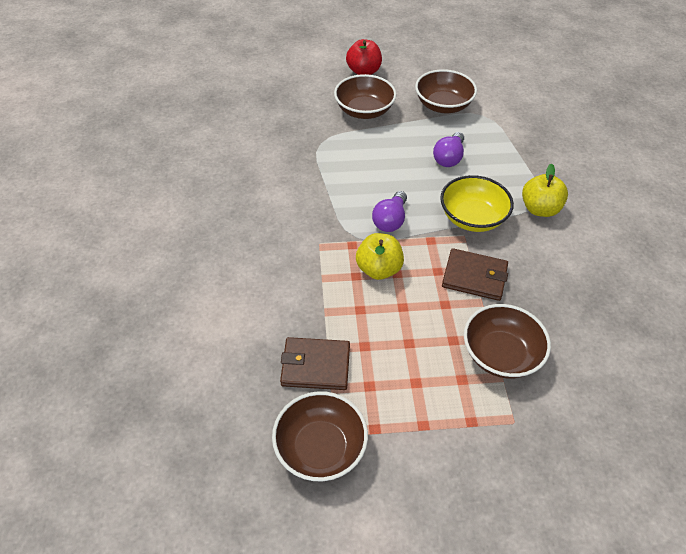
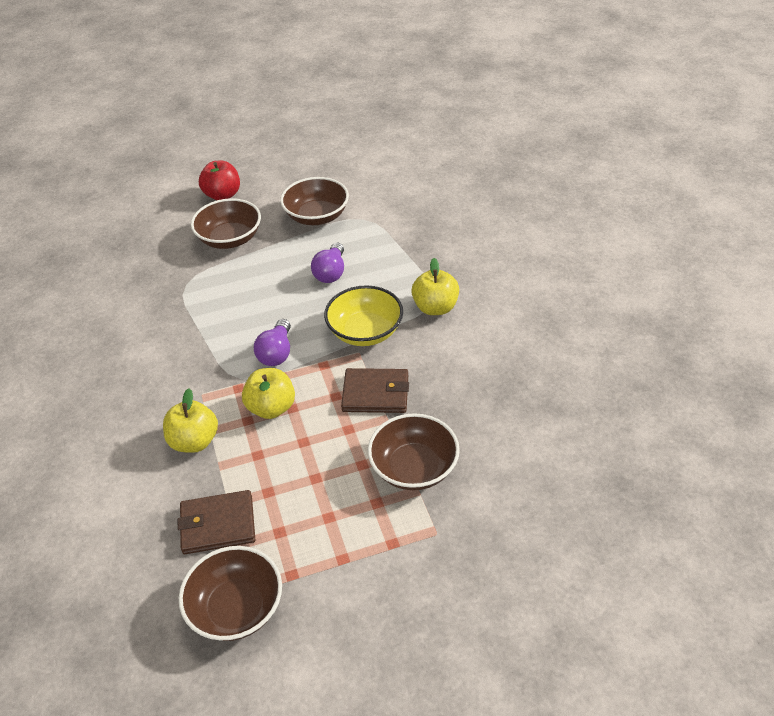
camera: 10 degrees left, 5 degrees down
none -> yellow apple [163,388,218,453]

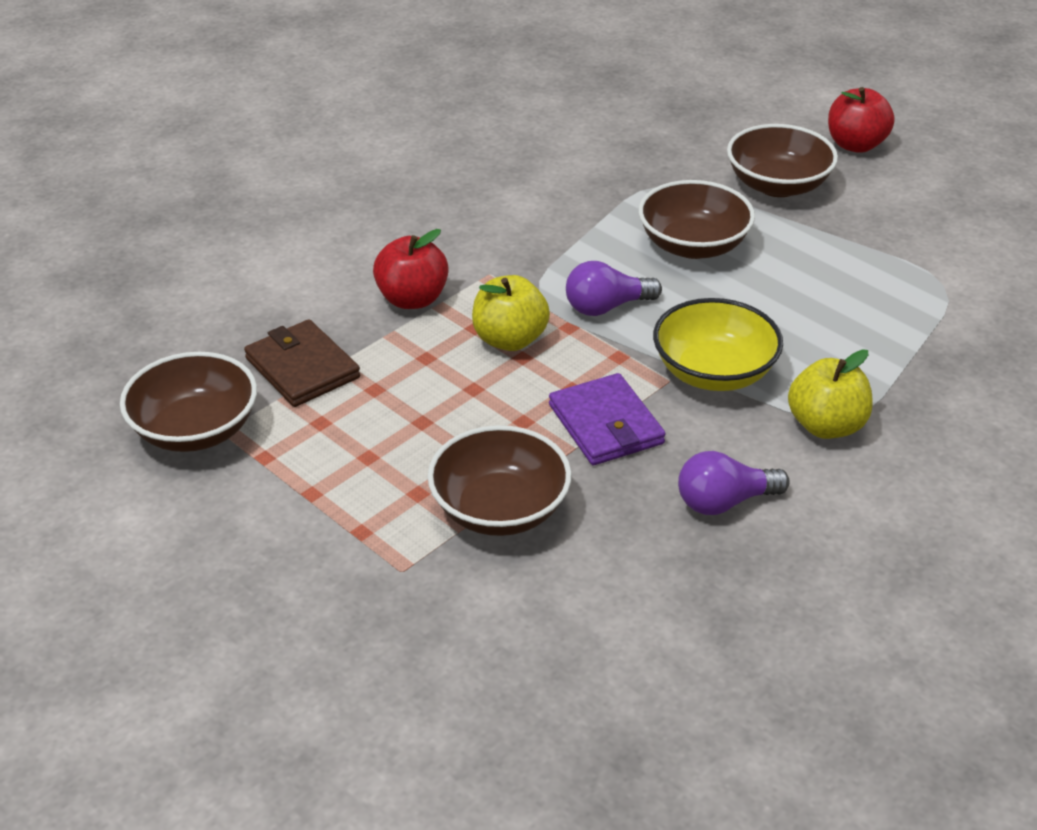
camera: 60 degrees right, 5 degrees down
yellow apple [163,388,218,453] -> red apple [373,229,449,309]
brown bowl [280,177,349,225] -> brown bowl moved to [638,180,755,259]
purple light bulb [311,243,344,283] -> purple light bulb moved to [678,451,790,515]
brown wallet [341,368,409,413] -> purple wallet [549,373,666,465]

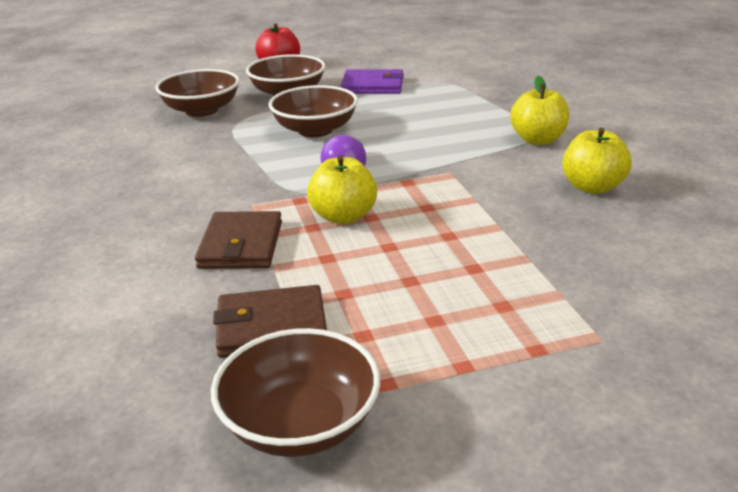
camera: 60 degrees left, 10 degrees down
red apple [373,229,449,309] -> brown wallet [195,211,282,269]
brown bowl [427,425,572,536] -> brown bowl moved to [155,69,240,117]
purple wallet [549,373,666,465] -> purple wallet moved to [341,69,404,94]
yellow bowl [653,298,783,391] -> none
purple light bulb [678,451,790,515] -> yellow apple [562,127,632,194]

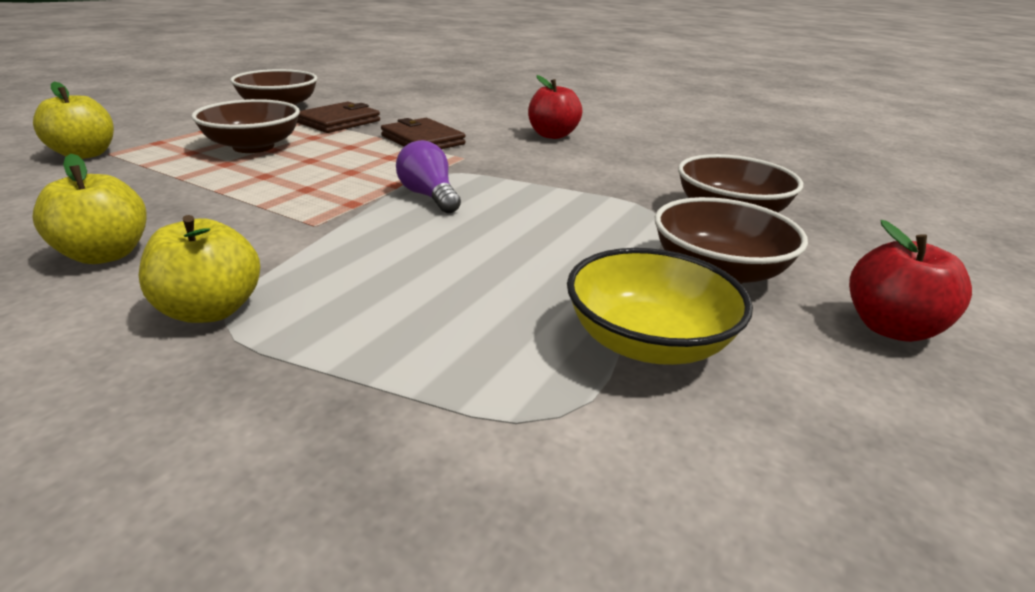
camera: 135 degrees right, 0 degrees up
brown bowl [269,85,358,137] -> brown bowl moved to [191,99,300,153]
yellow apple [307,155,377,224] -> yellow apple moved to [33,82,114,159]
purple wallet [341,69,404,94] -> yellow bowl [567,248,753,365]
none -> red apple [528,75,582,139]

